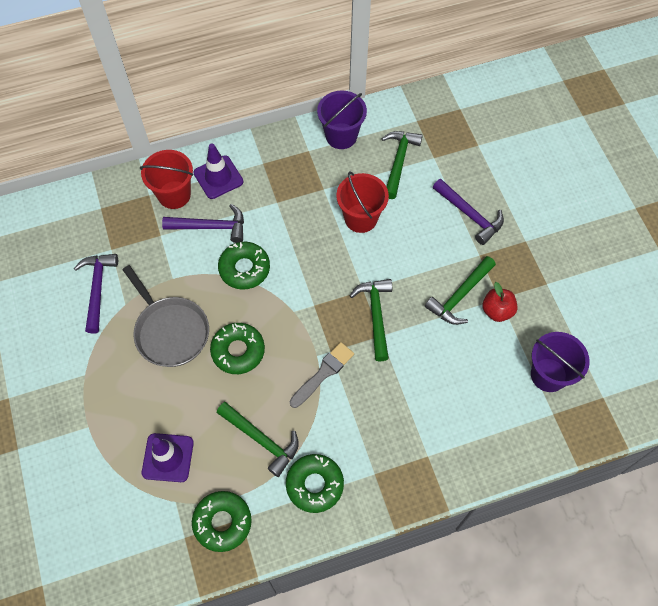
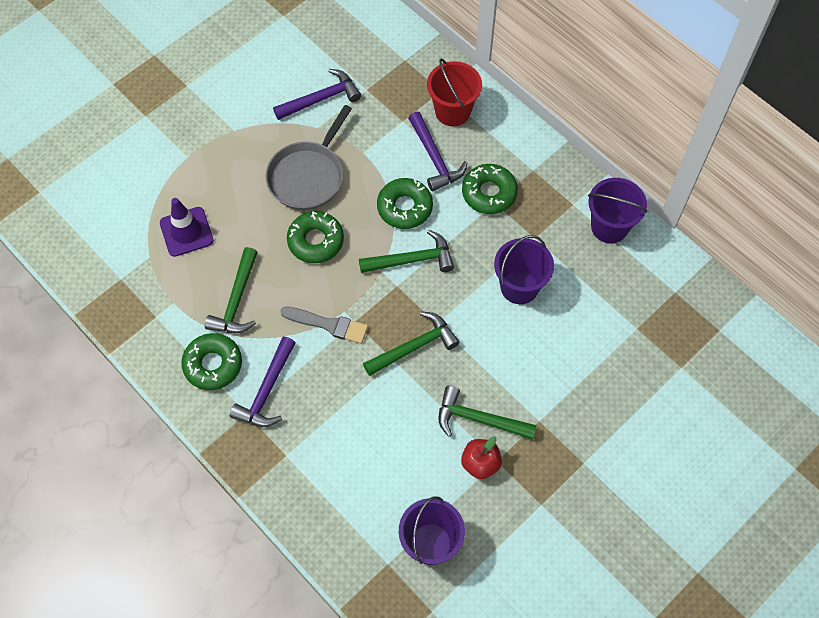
camera: 65 degrees right, 0 degrees up
green donut [192,491,252,552] -> green donut moved to [462,164,518,214]
purple traffic cone [194,144,243,199] -> none
red bucket [336,172,389,233] -> purple bucket [494,235,554,304]
green hammer [381,131,423,199] -> green hammer moved to [359,230,454,273]
purple hammer [433,179,504,245] -> purple hammer moved to [230,337,295,427]

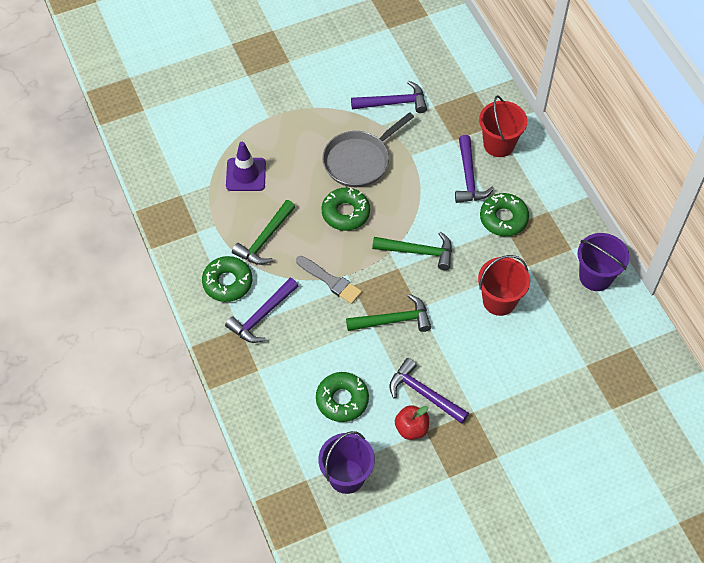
camera: 20 degrees right, 5 degrees down
green donut [377,178,433,229] -> green donut moved to [316,372,369,422]
green hammer [438,386,537,440] -> purple hammer [389,358,469,424]
purple bucket [494,235,554,304] -> red bucket [478,255,530,316]

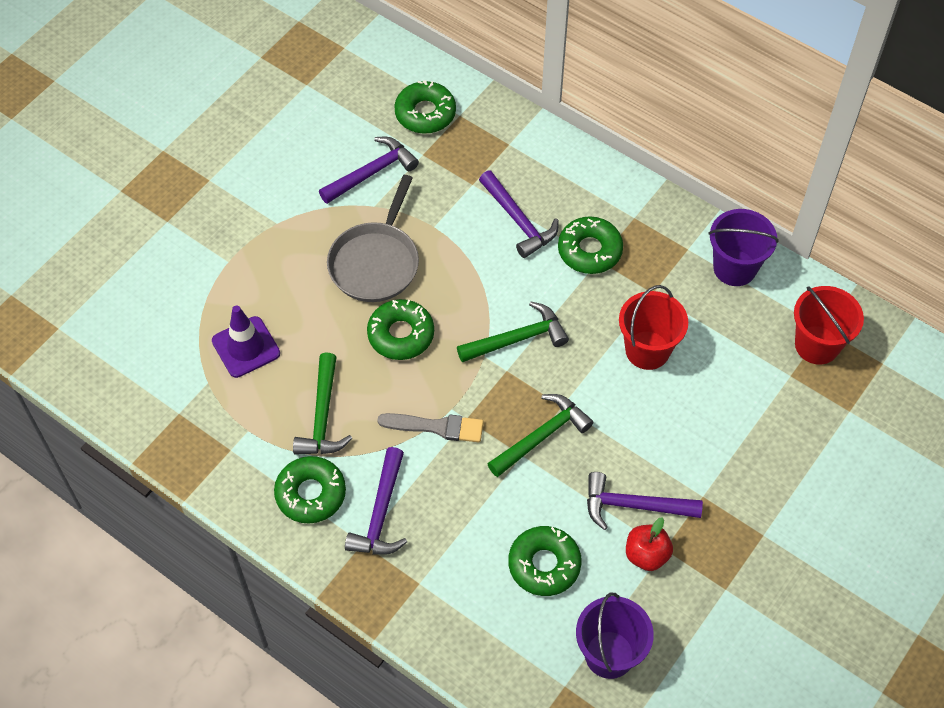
camera: 30 degrees left, 0 degrees up
red bucket [479,96,527,157] -> red bucket moved to [794,286,864,365]
none -> green donut [394,80,456,134]

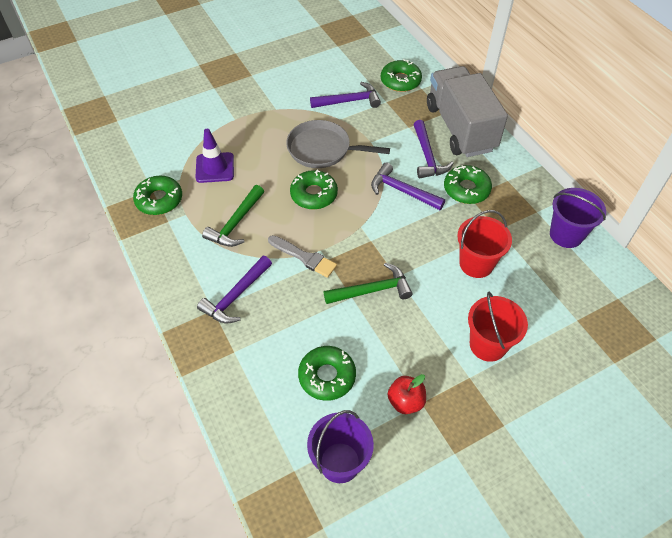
camera: 25 degrees right, 5 degrees down
green donut [274,456,346,524] -> green donut moved to [133,176,182,215]
grey pan [327,175,419,302] -> grey pan turned 60 degrees clockwise [286,120,390,168]
green hammer [457,301,569,362] -> none
purple hammer [587,472,703,530] -> purple hammer moved to [371,163,445,210]
red bucket [794,286,864,365] -> red bucket moved to [468,291,528,362]
none -> grey truck [427,66,508,157]

